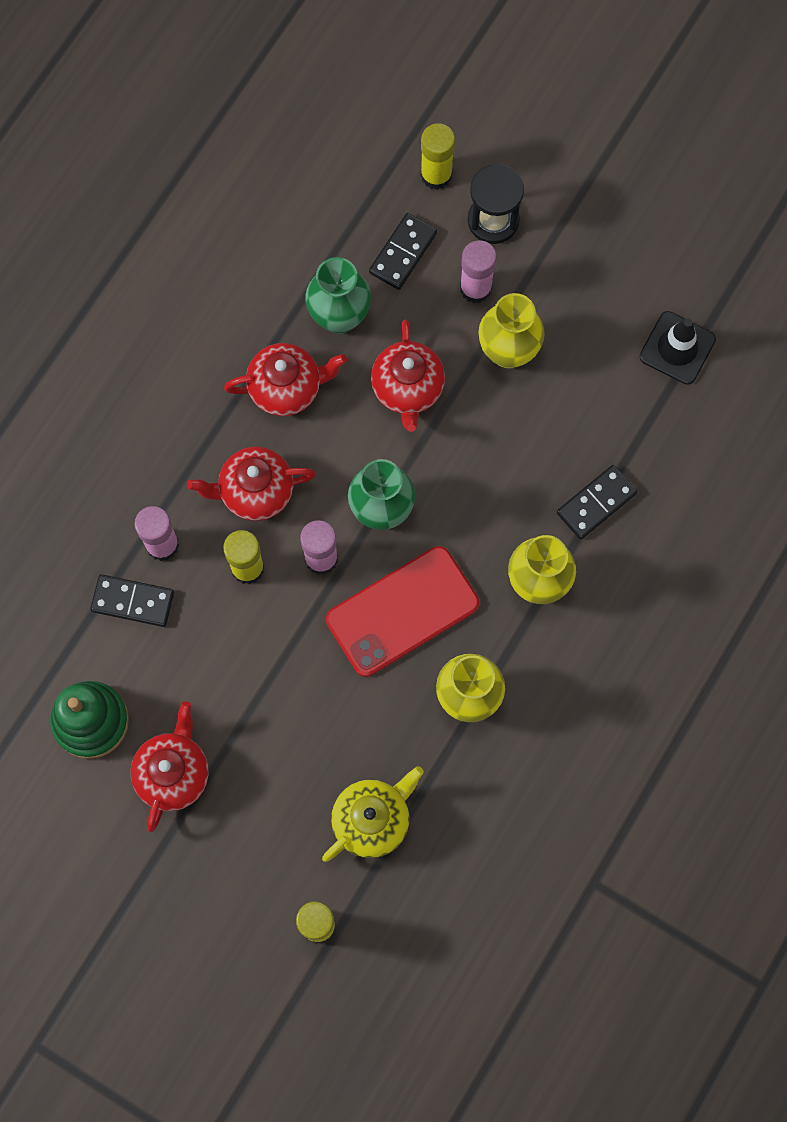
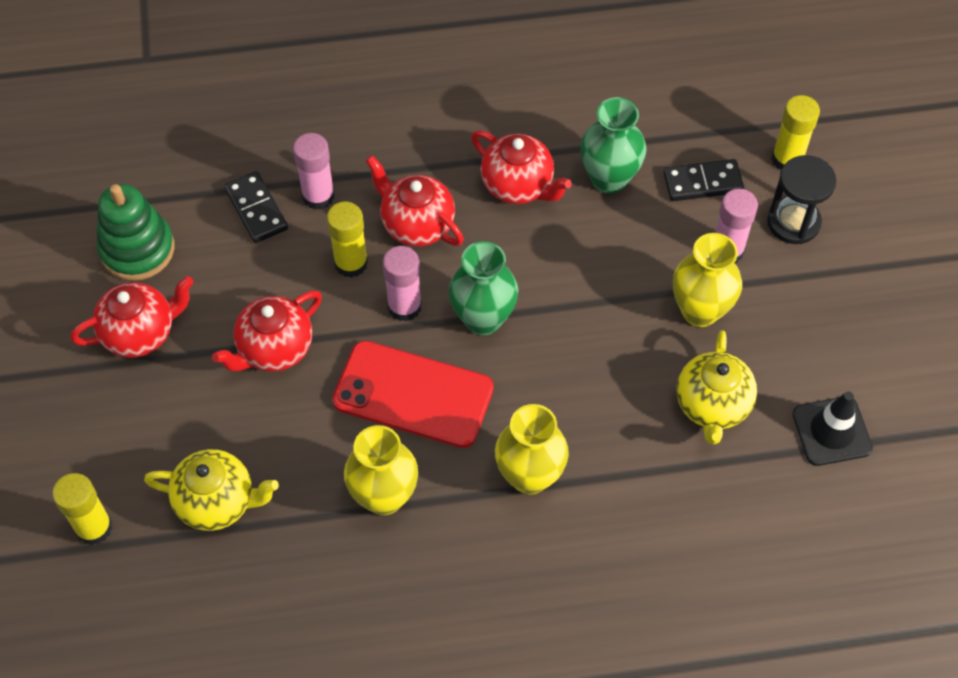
camera: 50 degrees right, 15 degrees down
red teapot [371,320,445,432] -> red teapot moved to [212,291,322,372]
black domino [557,465,638,540] -> none
none -> yellow teapot [677,330,757,445]

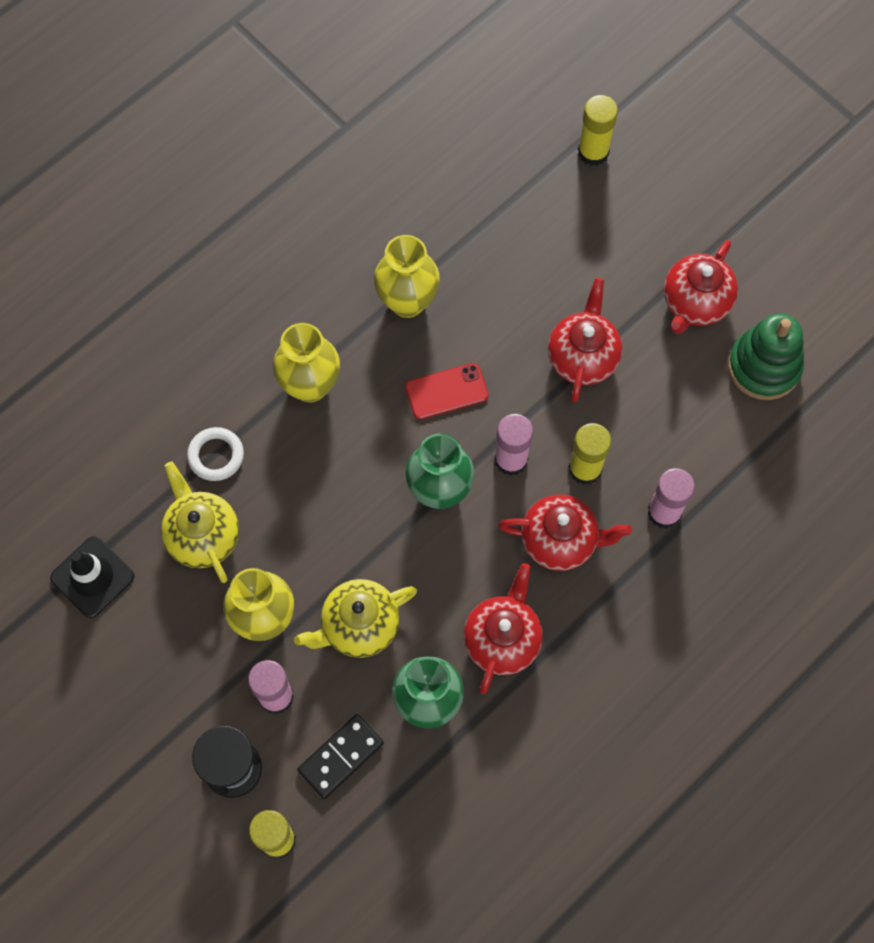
camera: 145 degrees right, 10 degrees up
yellow teapot [144,449,279,531] -> yellow teapot moved to [294,579,417,658]
black domino [224,171,288,243] -> none
red phone [332,341,494,448] -> red phone [405,363,489,420], size x0.55
red teapot [471,130,572,204] -> red teapot turned 105 degrees clockwise [464,563,543,694]
none -> white ring [187,427,244,481]

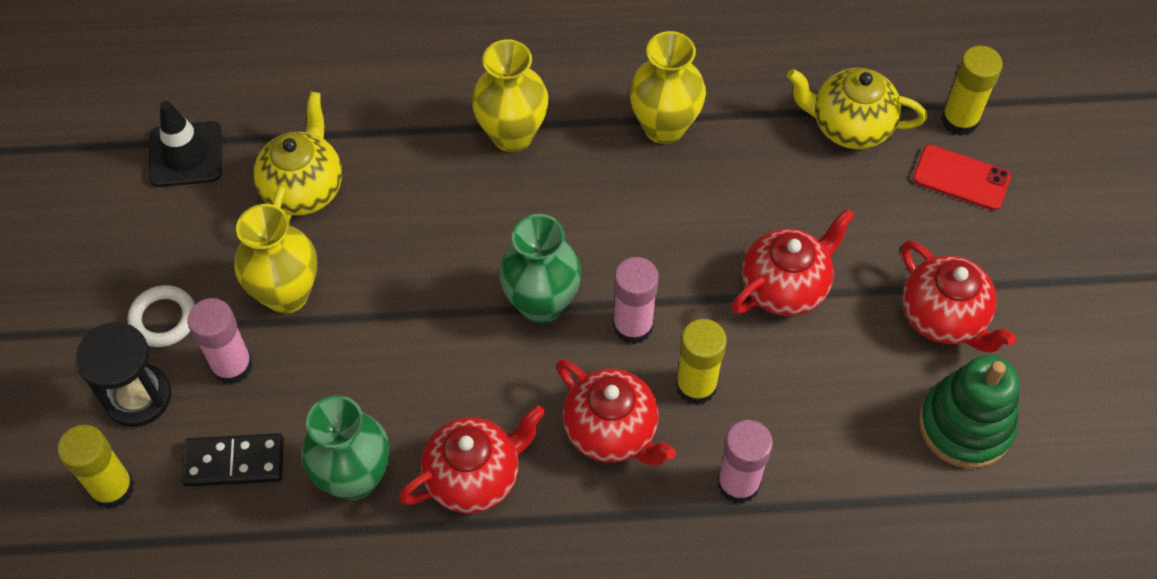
camera: 40 degrees right, 10 degrees down
white ring [187,427,244,481] -> white ring moved to [127,285,195,347]
yellow teapot [294,579,417,658] -> yellow teapot moved to [787,68,927,149]
red phone [405,363,489,420] -> red phone moved to [913,145,1011,210]
red teapot [664,240,738,334] -> red teapot turned 105 degrees counterclockwise [901,240,1016,353]

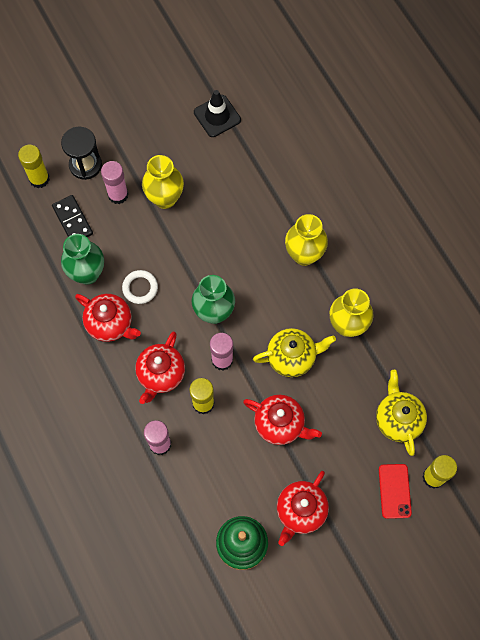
camera: 65 degrees right, 10 degrees up
white ring [127,285,195,347] -> white ring moved to [122,270,158,304]
yellow teapot [254,92,342,221] -> yellow teapot moved to [253,328,336,377]

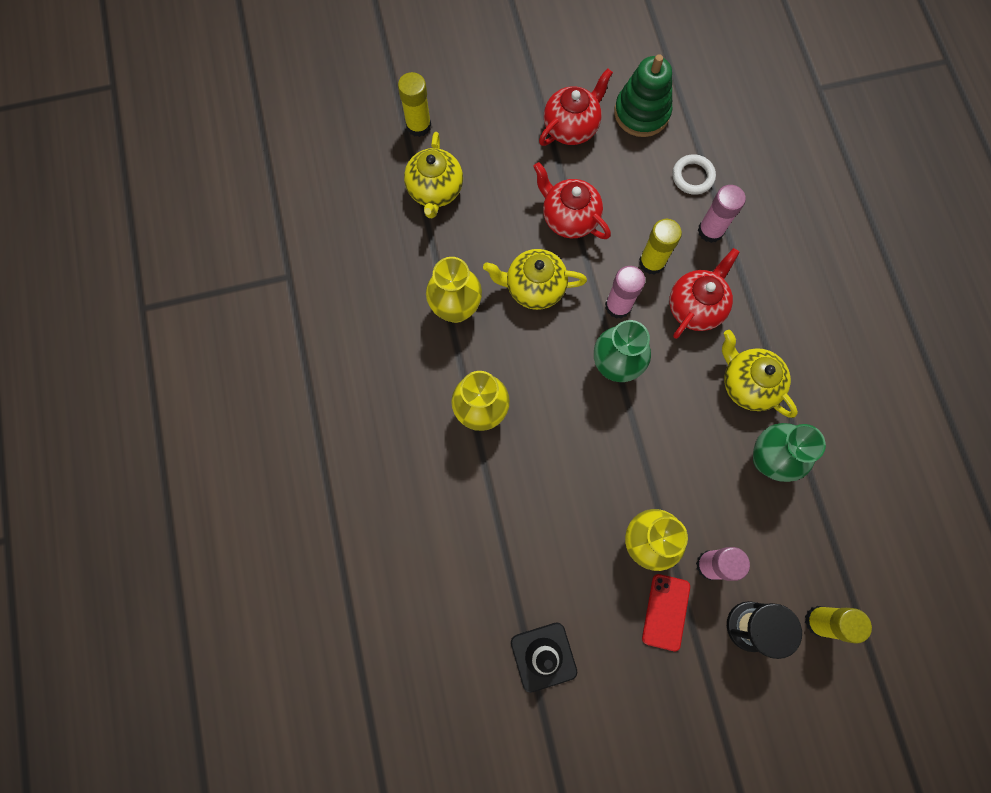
camera: 165 degrees left, 5 degrees up
black domino [52,195,93,237] -> none
red teapot [75,294,141,342] -> yellow teapot [722,330,798,418]
white ring [122,270,158,304] -> white ring moved to [672,154,716,195]
red phone [379,464,412,519] -> red phone moved to [642,574,690,651]

